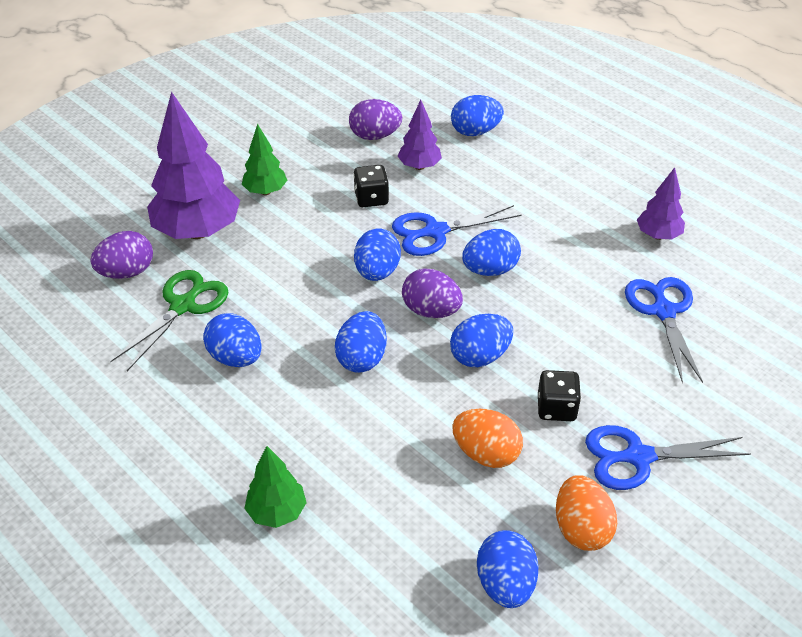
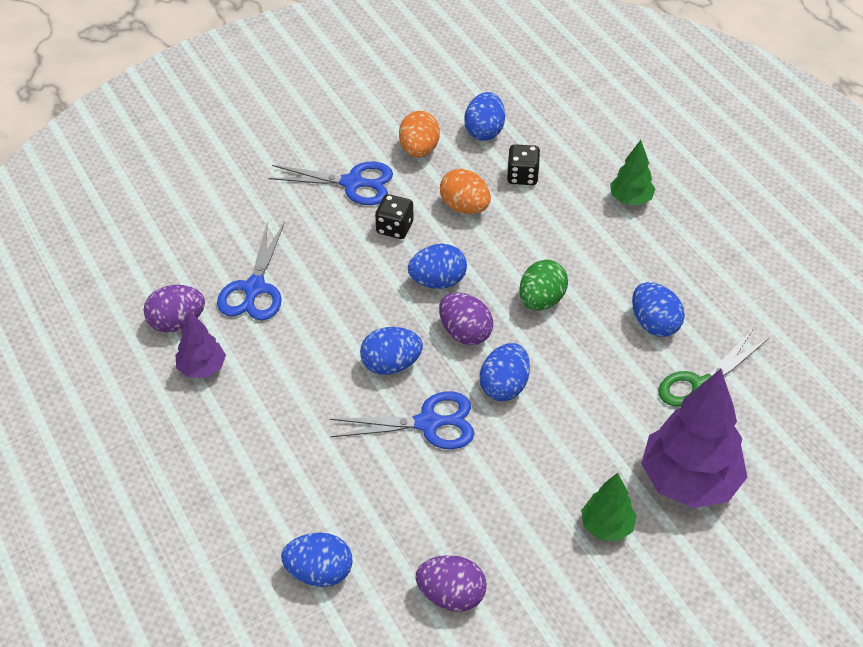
camera: 165 degrees left, 5 degrees up
purple egg [90,231,153,279] -> purple egg moved to [144,285,205,332]
blue egg [335,311,387,373] -> green egg [519,260,568,311]
black dice [353,165,389,207] -> black dice moved to [507,144,540,185]
purple tree [398,100,442,170] -> none

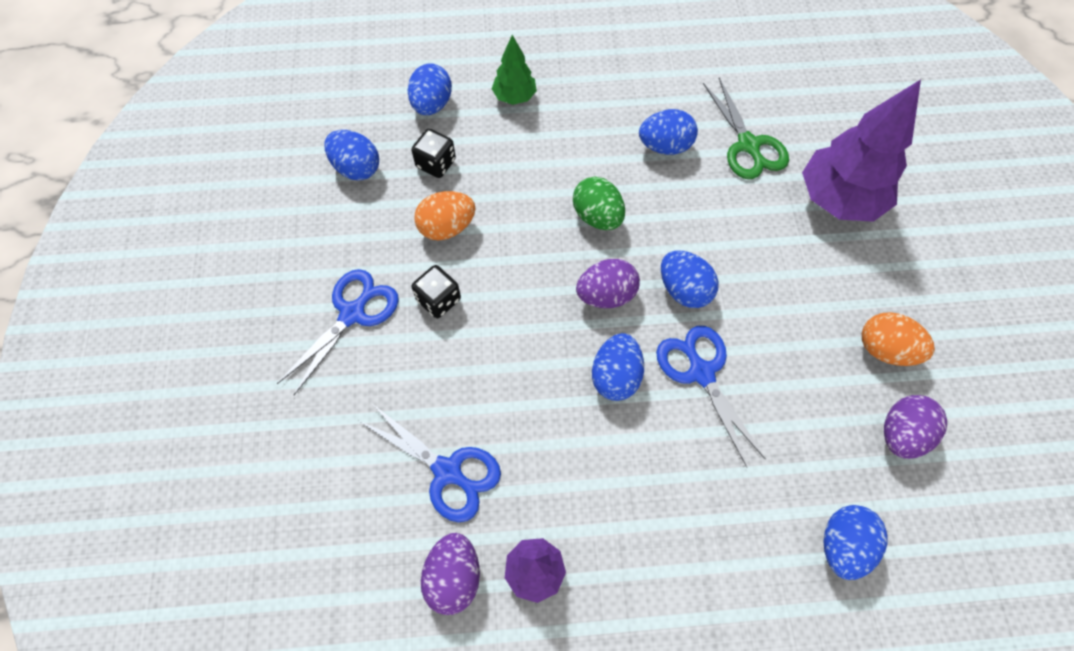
camera: 65 degrees left, 15 degrees up
blue scissors [330,391,474,449] -> blue scissors turned 45 degrees counterclockwise [656,326,765,467]
orange egg [399,111,440,158] -> orange egg moved to [862,312,935,366]
blue egg [408,244,467,289] -> blue egg moved to [408,63,452,115]
green tree [581,473,637,541] -> none

